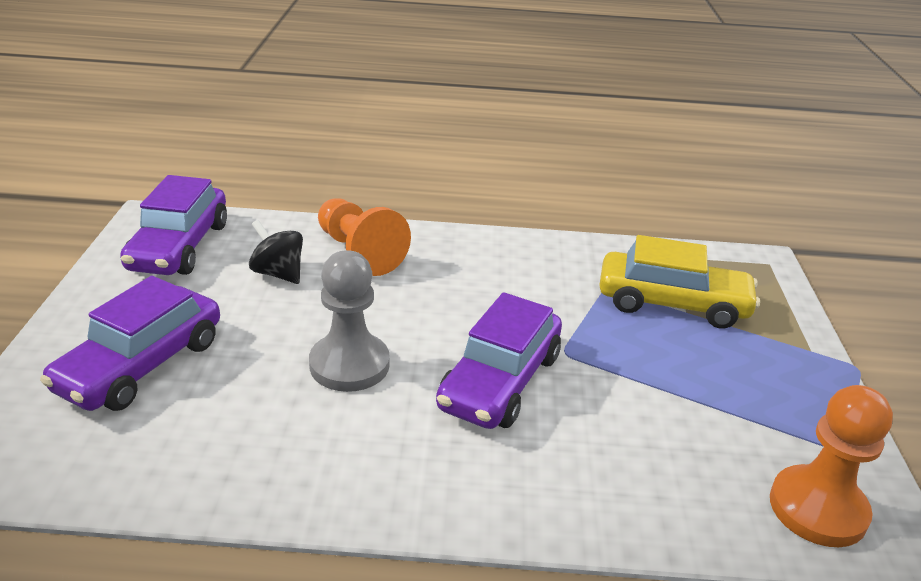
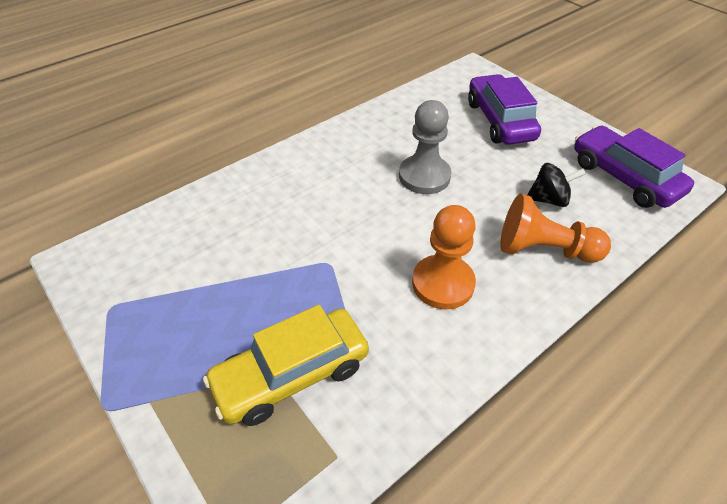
camera: 140 degrees right, 15 degrees up
purple car [436,292,562,429] -> none
orange pawn [770,385,893,547] -> orange pawn moved to [412,205,476,309]

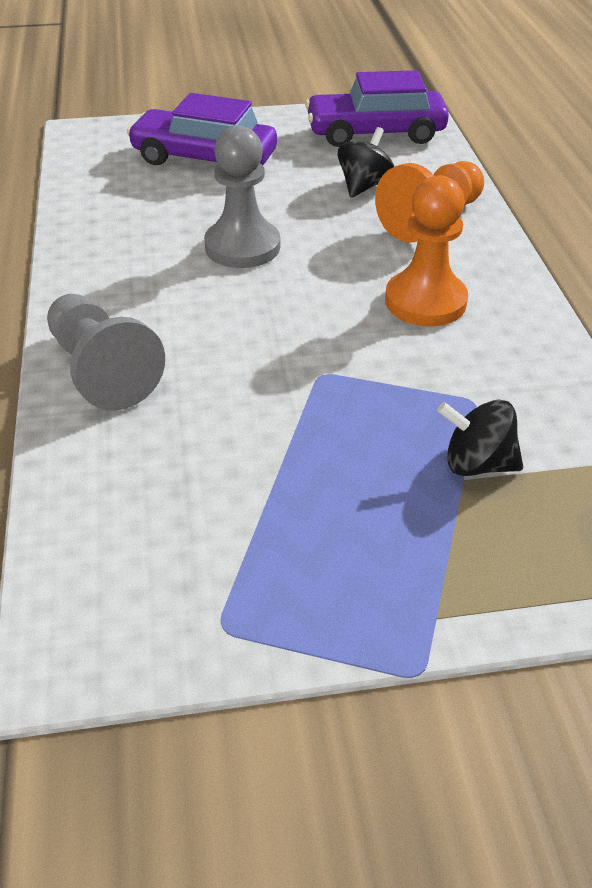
camera: 60 degrees left, 5 degrees down
yellow car [203,305,369,426] -> black spinning top [437,400,523,476]
none -> grey pawn [47,294,165,411]

